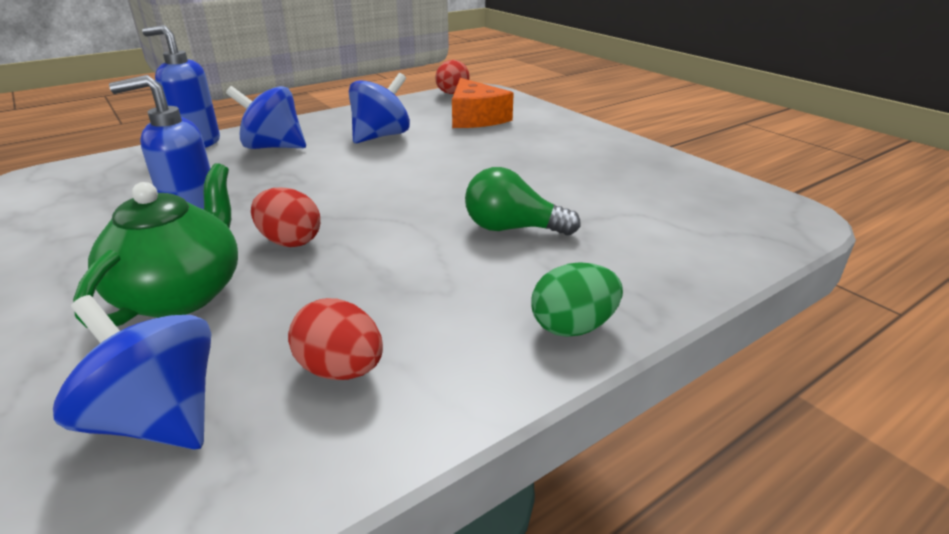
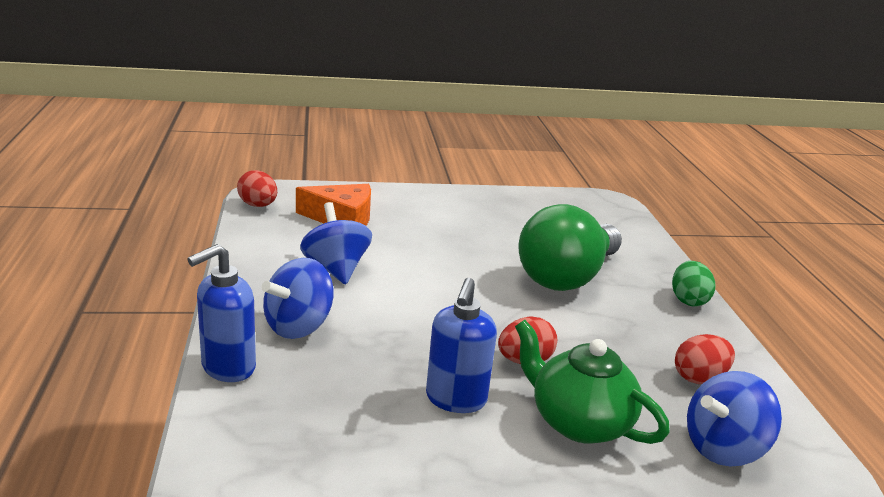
camera: 65 degrees left, 5 degrees down
green light bulb [465,167,581,235] -> green light bulb [519,204,622,291], size x1.81

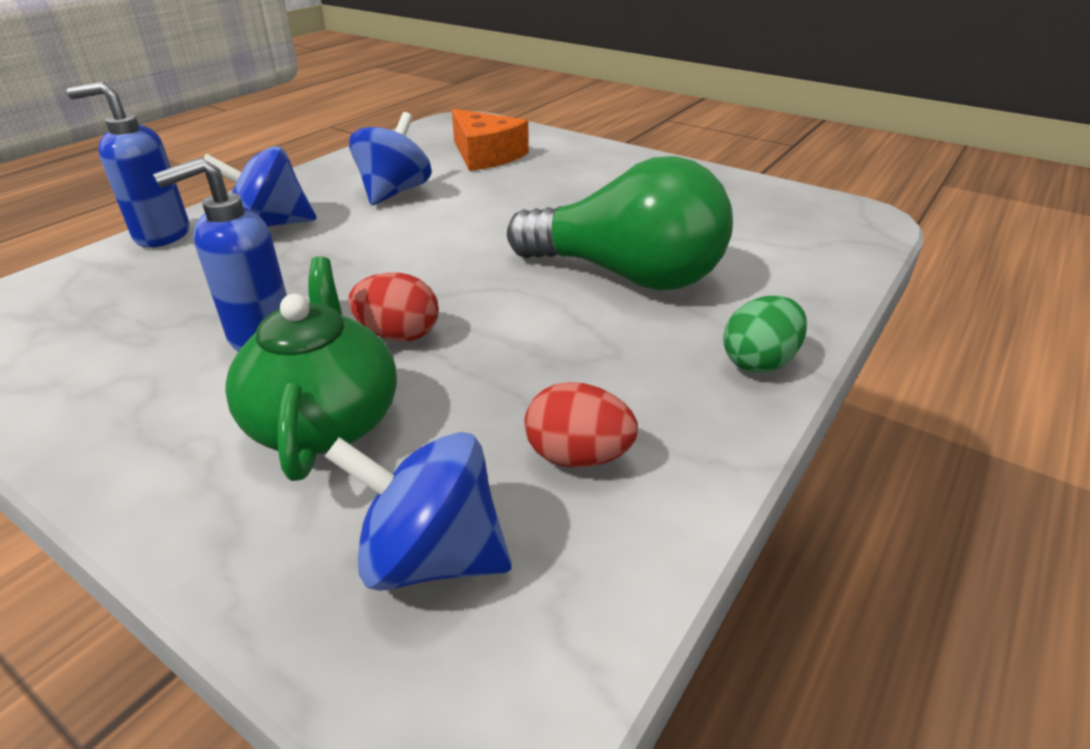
camera: 45 degrees right, 10 degrees up
red egg [237,170,277,207] -> none
green light bulb [519,204,622,291] -> green light bulb turned 150 degrees counterclockwise [507,156,733,291]

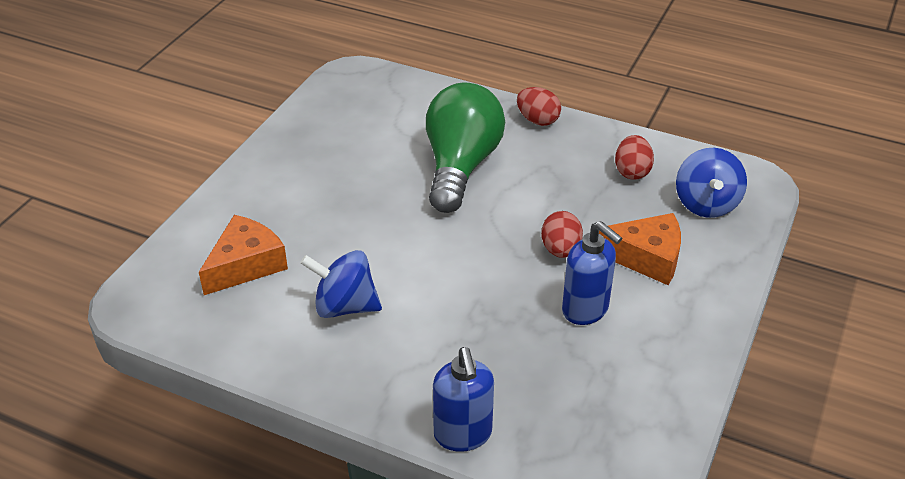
camera: 100 degrees left, 5 degrees up
blue spinning top [204,146,317,227] -> none
green teapot [225,257,397,481] -> orange cheese [599,213,681,285]
green egg [723,295,807,373] -> red egg [517,87,561,126]

